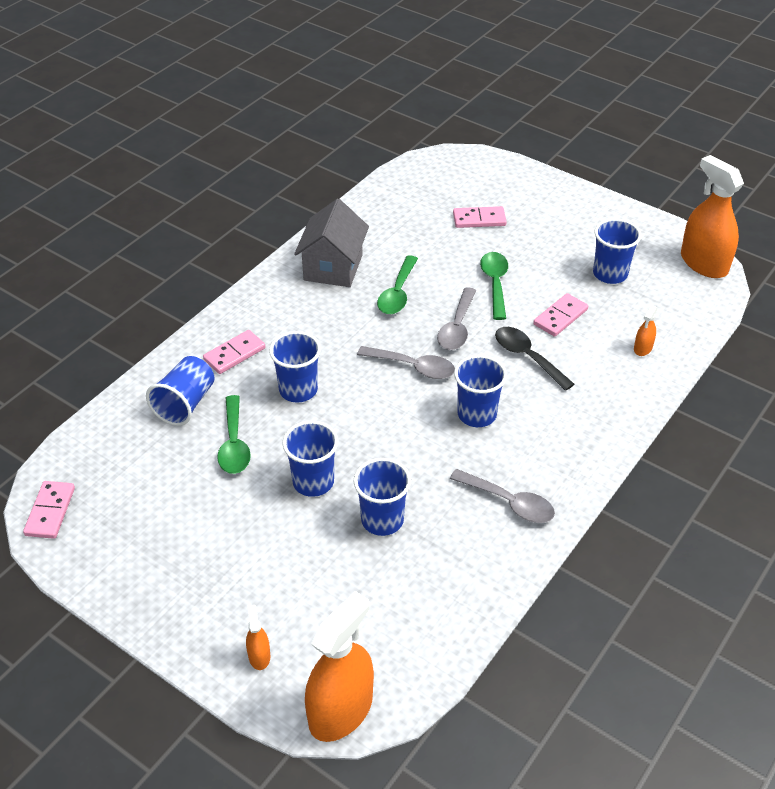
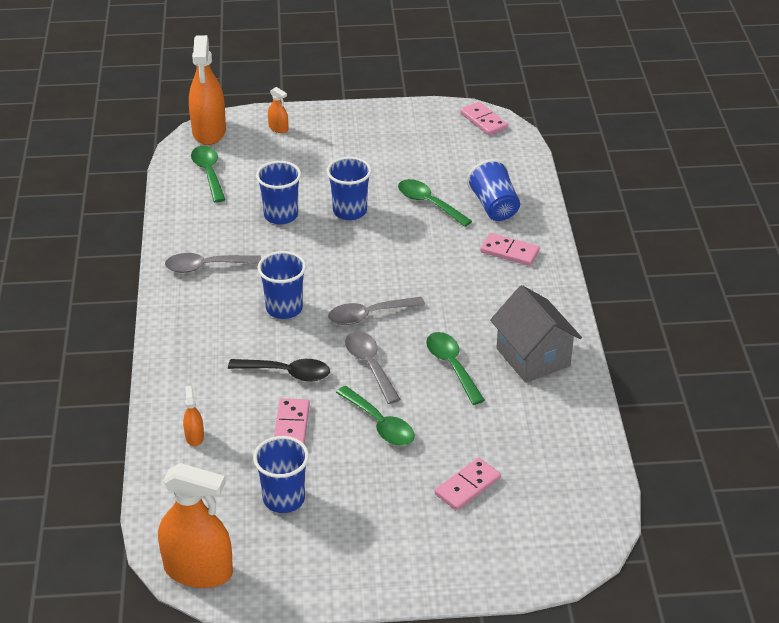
camera: 140 degrees right, 5 degrees down
pink domino [203,330,266,374] -> pink domino turned 75 degrees counterclockwise [480,233,540,266]
blue cup [269,331,321,403] -> none
none -> green spoon [191,146,226,203]

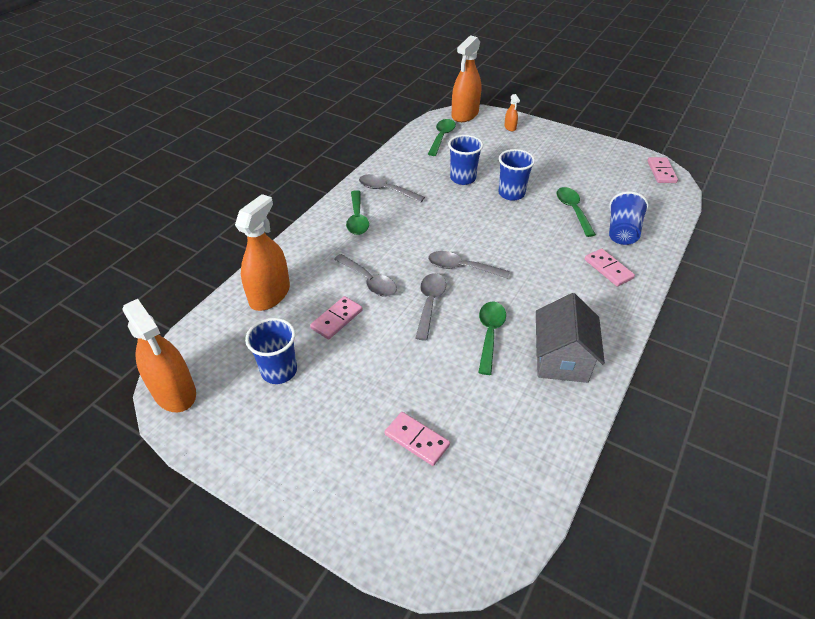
camera: 35 degrees right, 5 degrees up
orange spray bottle [183,386,204,446] -> orange spray bottle [235,194,290,311], size x2.27
black spoon [228,359,330,382] -> grey spoon [334,254,397,297]
blue cup [258,251,306,319] -> none
green spoon [336,386,415,446] -> green spoon moved to [346,190,369,235]
pink domino [435,458,501,511] -> pink domino turned 45 degrees clockwise [385,412,450,466]

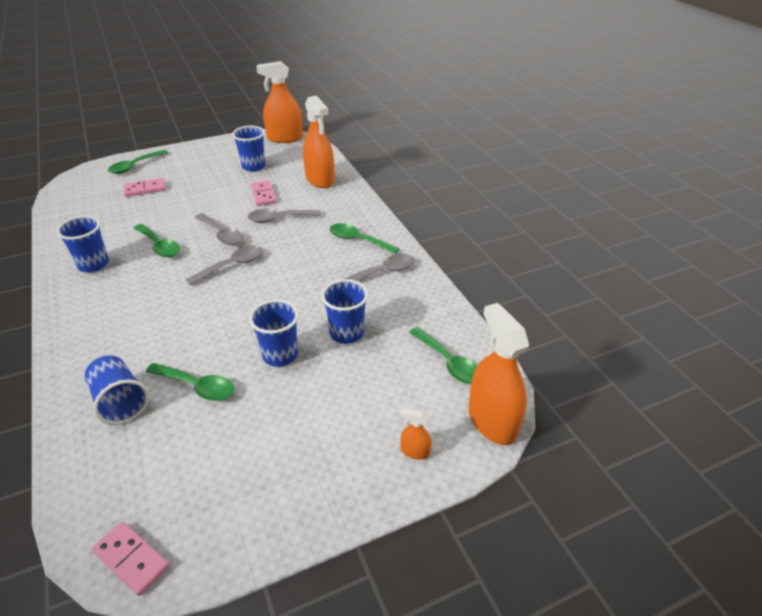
camera: 125 degrees right, 5 degrees down
grey house [536,293,605,383] -> blue cup [56,216,109,272]
pink domino [585,248,635,287] -> none
none -> green spoon [108,150,168,174]

